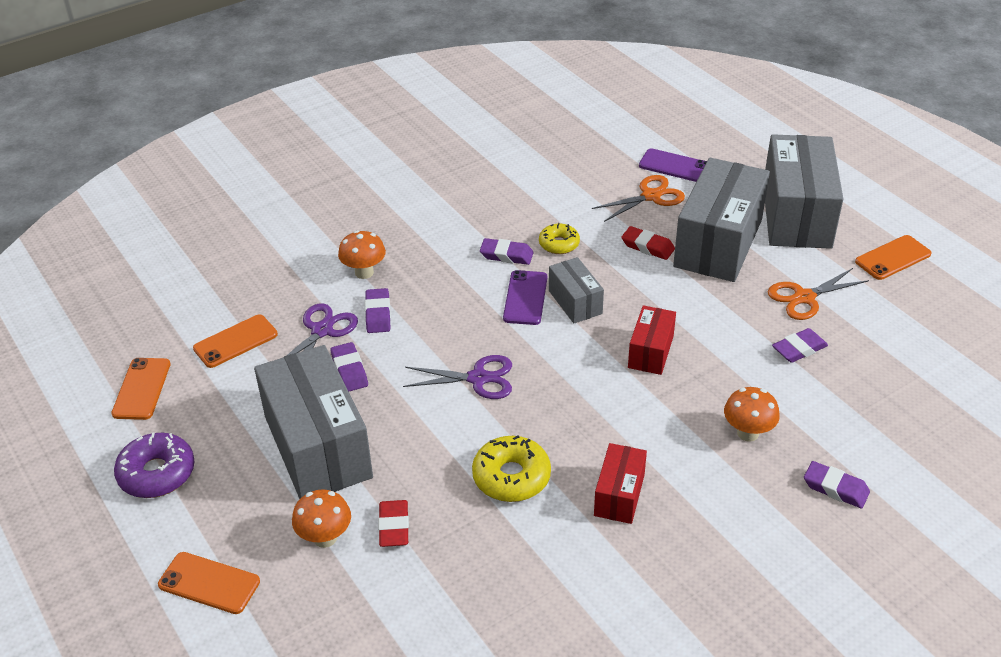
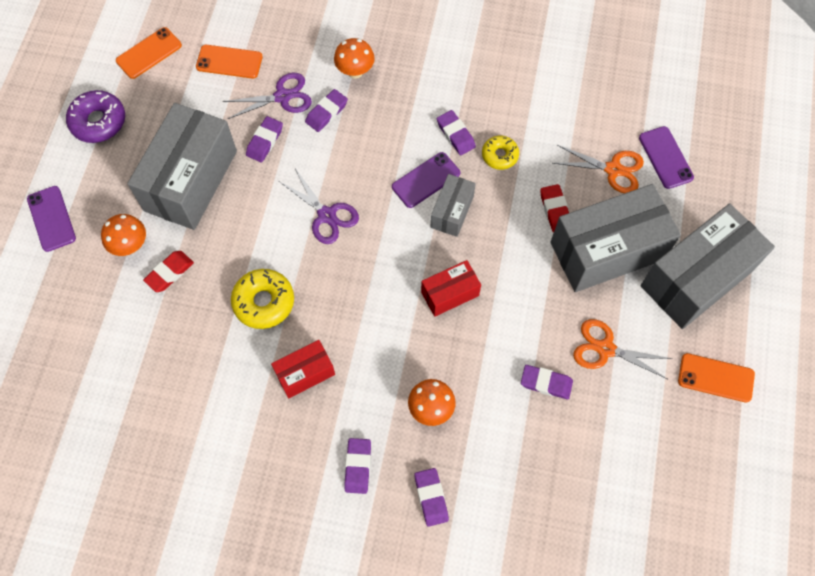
camera: 45 degrees right, 25 degrees up
orange phone [158,552,260,614] -> purple phone [27,186,76,252]
none -> purple eraser [345,438,371,494]

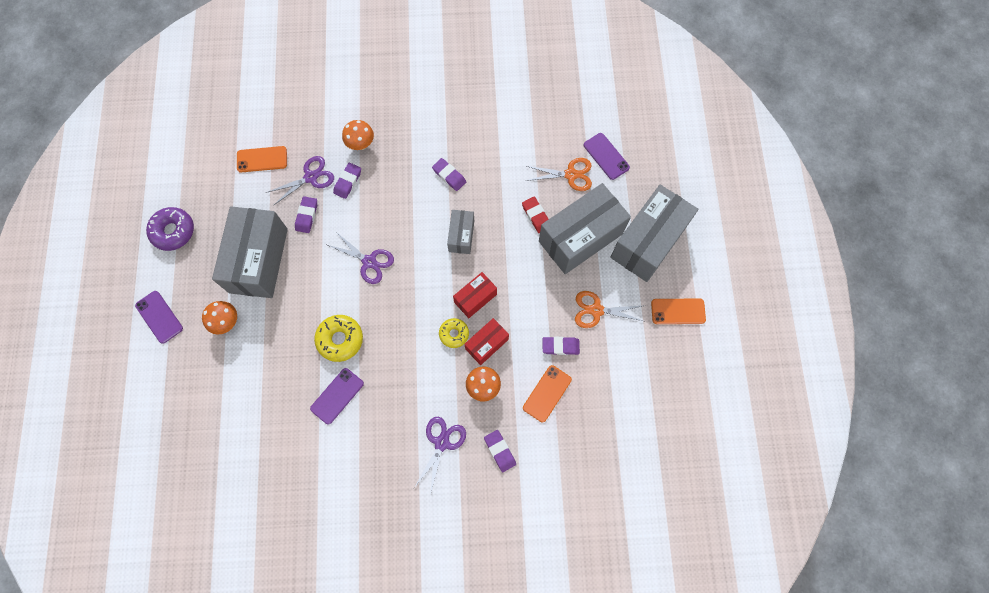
camera: 15 degrees left, 5 degrees up
orange phone [116,27,182,79] -> orange phone moved to [523,365,572,423]
red eraser [143,251,194,292] -> none
red box [271,340,335,398] -> red box moved to [464,318,509,365]
purple eraser [345,438,371,494] -> purple scissors [414,417,466,495]
purple phone [392,152,460,208] -> purple phone moved to [310,368,364,424]
yellow donut [482,136,519,170] -> yellow donut moved to [439,318,469,348]

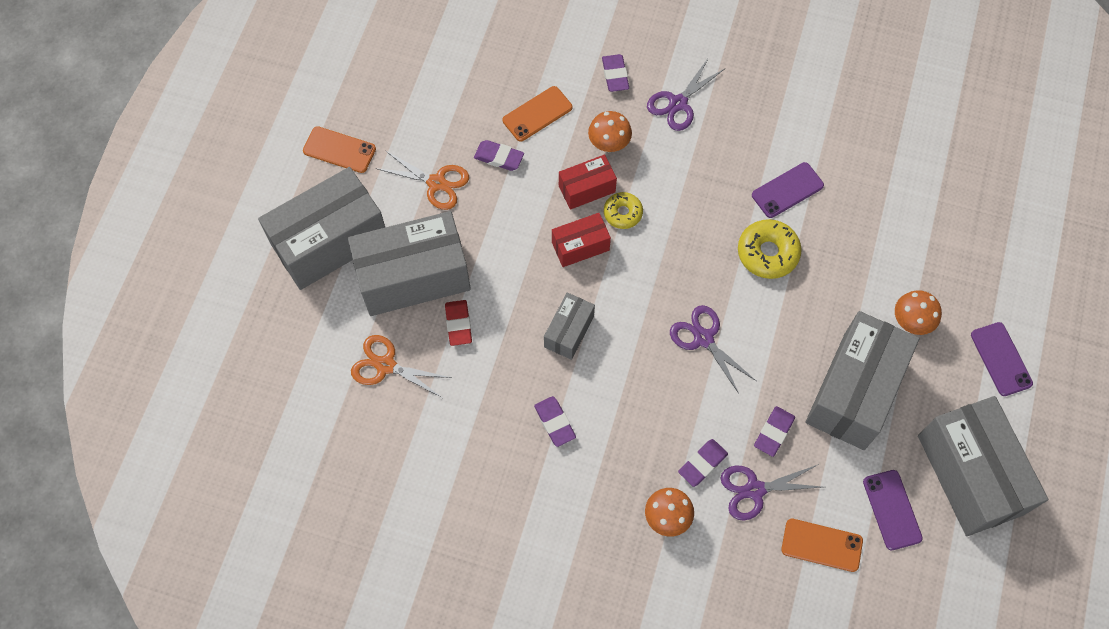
camera: 160 degrees left, 5 degrees down
purple donut [146,207,194,251] -> grey box [918,396,1048,536]
purple phone [584,133,630,180] -> purple phone moved to [863,470,923,550]

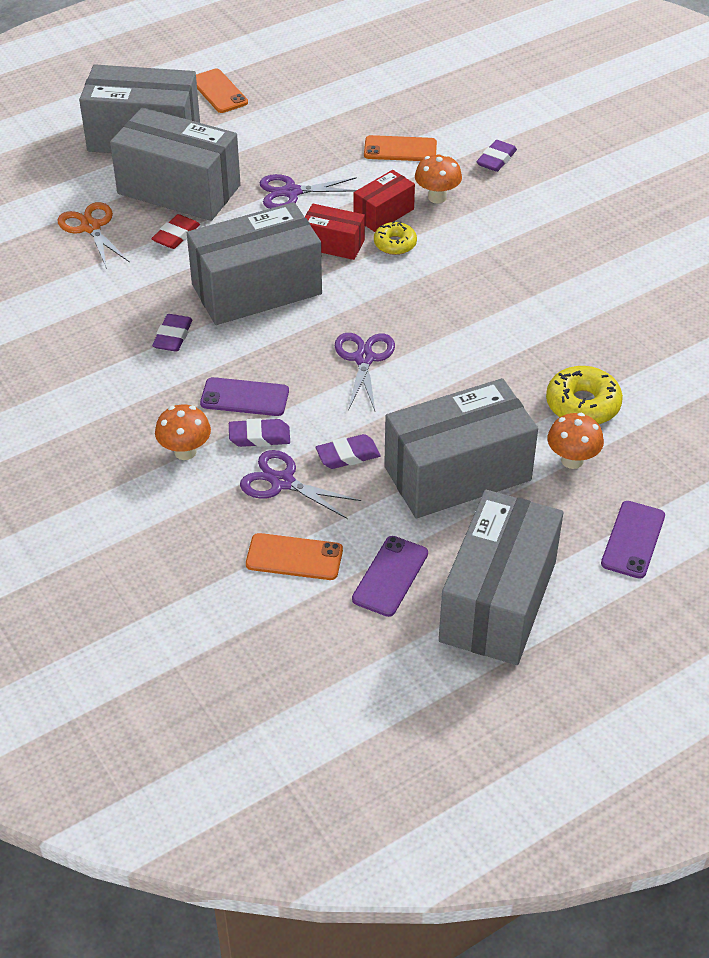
camera: 40 degrees right, 20 degrees down
orange scissors [375,150,469,210] -> none
purple eraser [474,140,524,171] -> none
grey box [544,292,595,360] -> grey box [187,202,322,325], size x2.01
red box [559,155,617,210] -> red box turned 60 degrees counterclockwise [354,170,415,232]
purple scissors [647,57,724,131] -> purple scissors moved to [260,174,357,209]
yellow donut [738,219,802,279] -> yellow donut moved to [546,366,623,424]
purple phone [752,162,824,218] -> purple phone moved to [200,377,289,416]
orange phone [781,519,863,572] -> orange phone turned 45 degrees counterclockwise [246,533,343,580]

